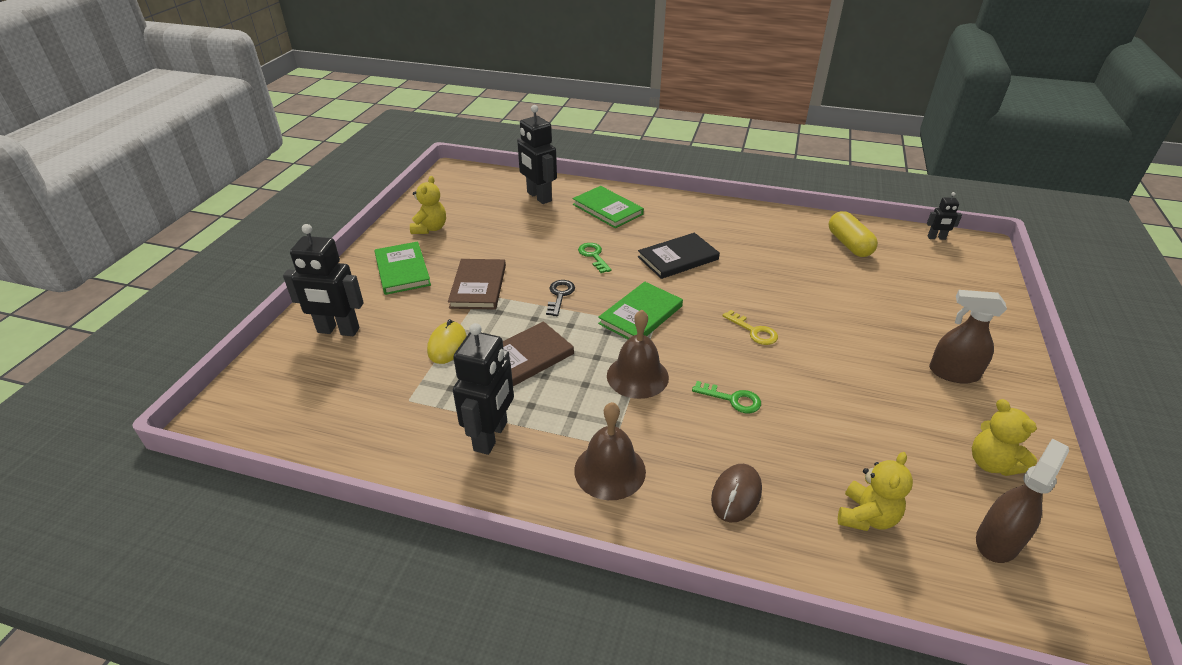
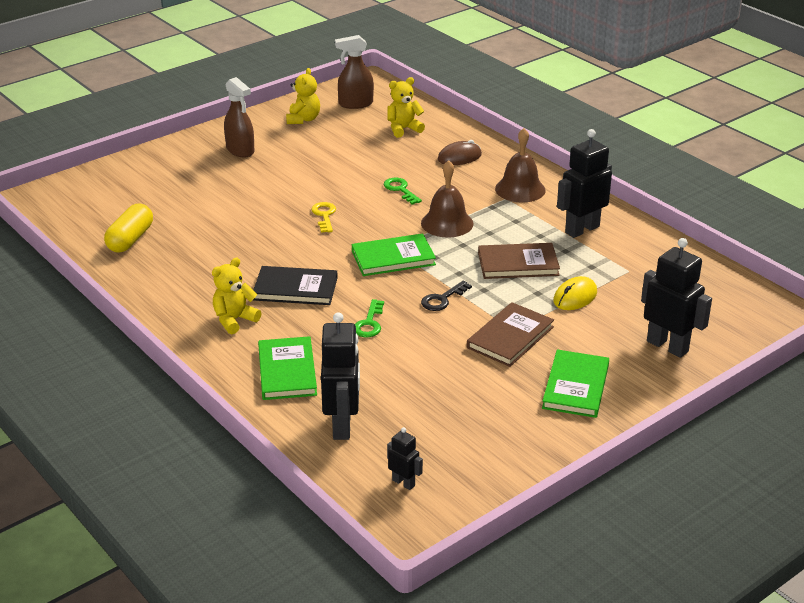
camera: 145 degrees left, 5 degrees down
yellow teddy bear [410,176,446,234] -> yellow teddy bear moved to [212,257,261,334]
black robot [927,192,962,240] -> black robot moved to [387,427,423,490]

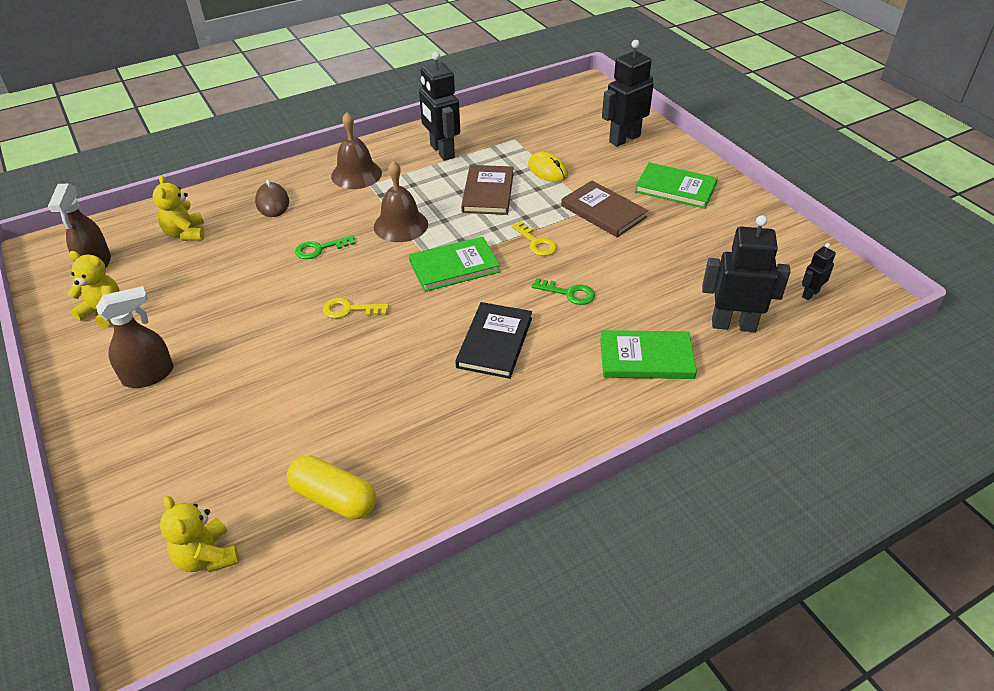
camera: 80 degrees left, 10 degrees up
yellow teddy bear [212,257,261,334] -> yellow teddy bear moved to [160,496,239,572]
green book [352,233,436,276] -> green book turned 75 degrees clockwise [409,236,500,292]
black key [421,280,472,311] -> yellow key [511,221,557,256]

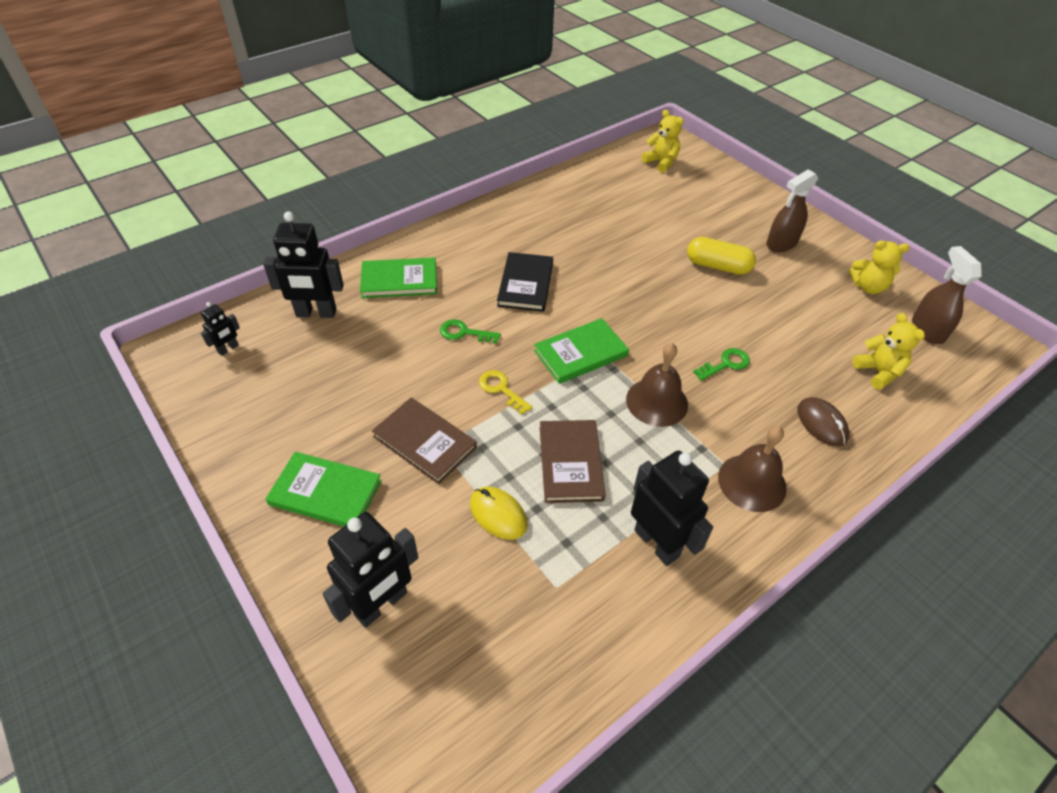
camera: 170 degrees right, 5 degrees up
yellow capsule [287,455,376,520] -> yellow capsule moved to [687,237,756,275]
yellow key [323,298,389,319] -> none

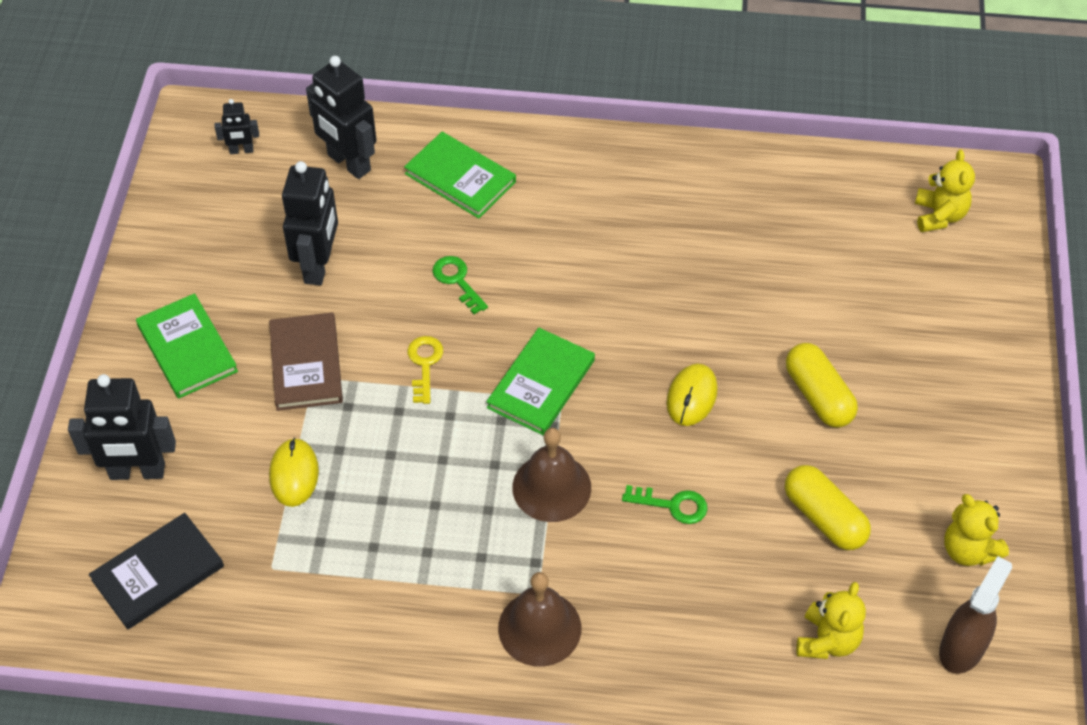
camera: 45 degrees right, 5 degrees up
black book [497,252,553,312] -> black book moved to [89,513,224,629]
green book [534,318,629,384] -> green book turned 75 degrees counterclockwise [486,328,595,435]
brown book [540,420,606,503] -> none
black robot [631,450,713,566] -> black robot moved to [282,161,338,285]
brown spray bottle [766,169,818,252] -> none
brown mouse [797,397,849,447] -> none
none -> yellow mouse [667,364,718,426]
none -> yellow capsule [785,465,871,550]

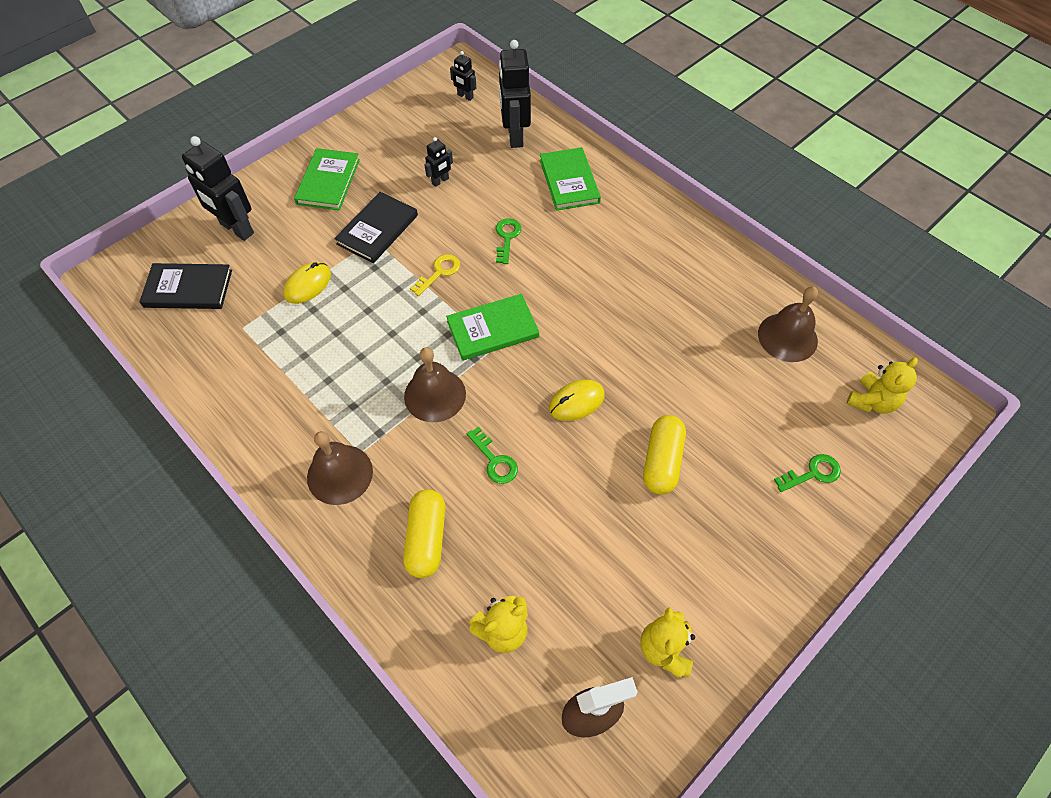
camera: 40 degrees right, 5 degrees up
brown book [269,312,343,411] -> black book [334,192,418,263]
black robot [282,161,338,285] -> black robot [424,137,453,187], size x0.50
yellow capsule [785,465,871,550] -> yellow capsule moved to [403,489,445,578]
none -> brown bell [758,286,818,362]
none -> green key [774,454,841,492]

